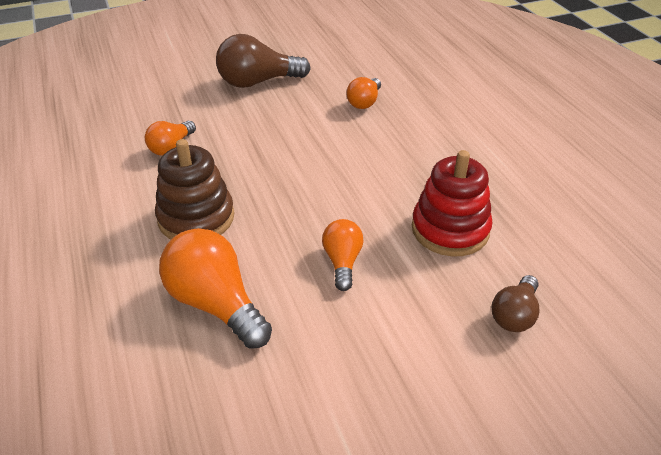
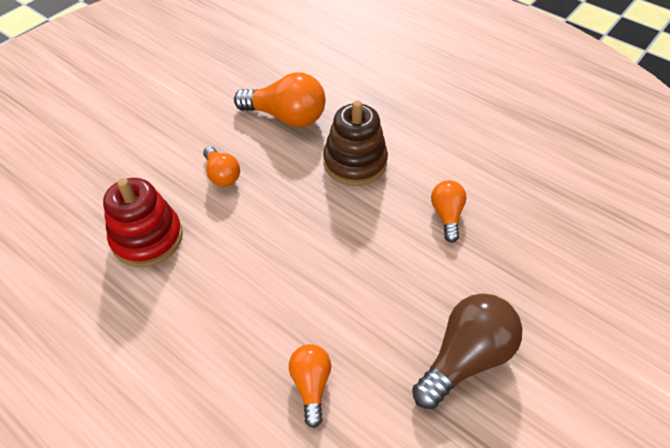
camera: 150 degrees right, 10 degrees up
brown light bulb [492,275,539,332] -> none

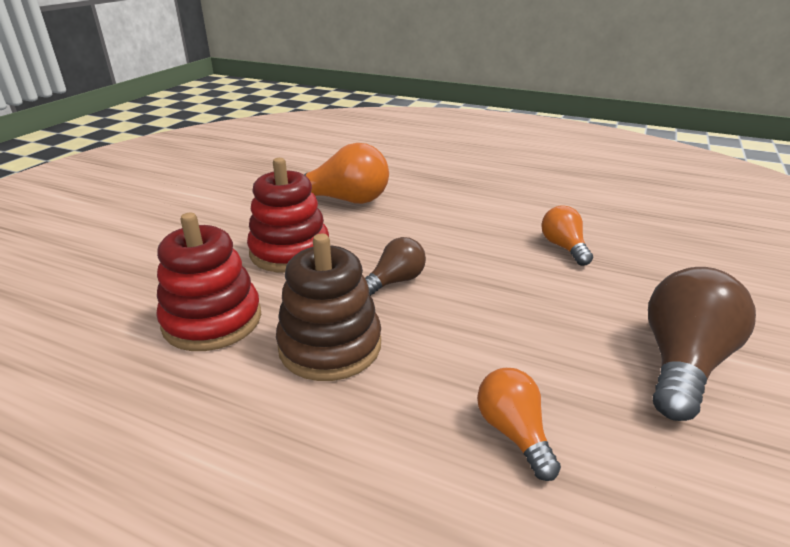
camera: 15 degrees left, 20 degrees down
orange light bulb [203,146,240,187] -> red stacking toy [247,158,329,273]
brown stacking toy [323,100,388,186] -> brown stacking toy moved to [276,234,381,381]
none -> brown light bulb [365,237,426,296]

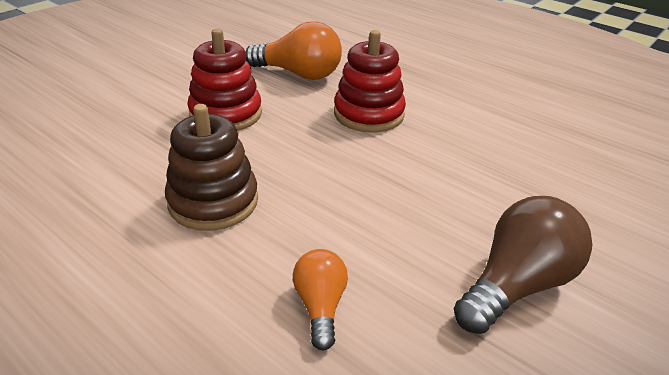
camera: 15 degrees right, 5 degrees up
red stacking toy [157,213,261,351] -> red stacking toy moved to [334,30,406,133]
brown light bulb [365,237,426,296] -> none
orange light bulb [541,205,593,266] -> none

